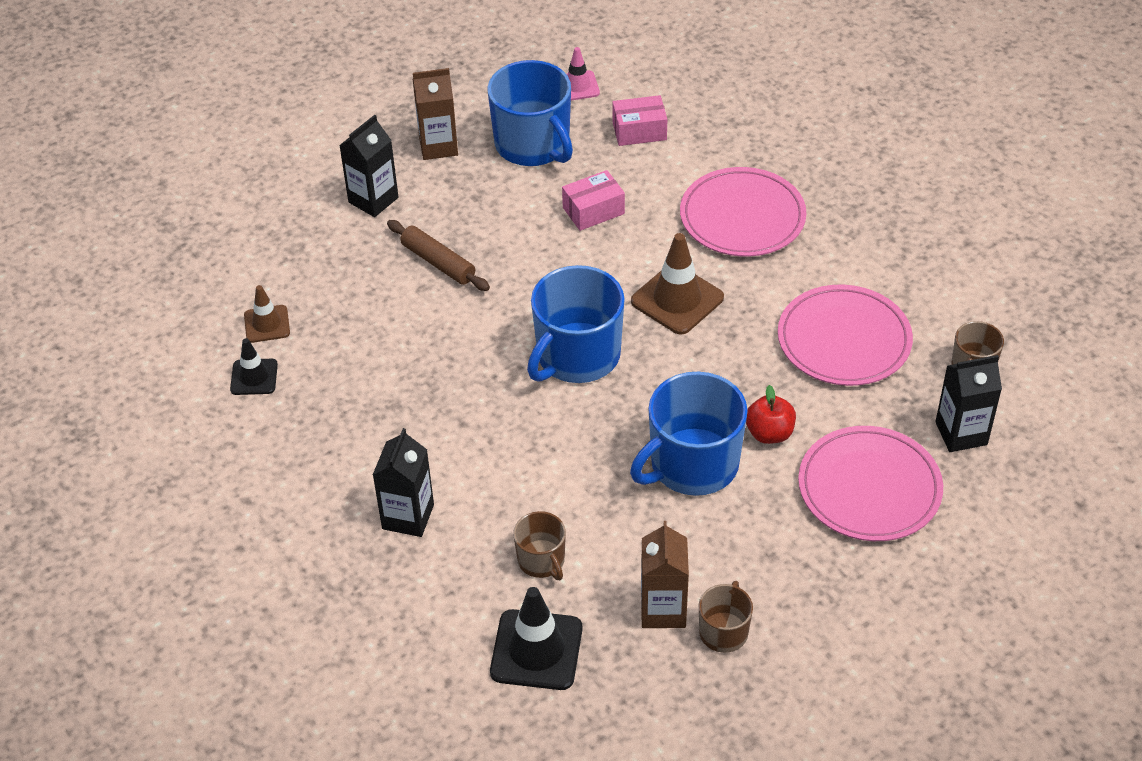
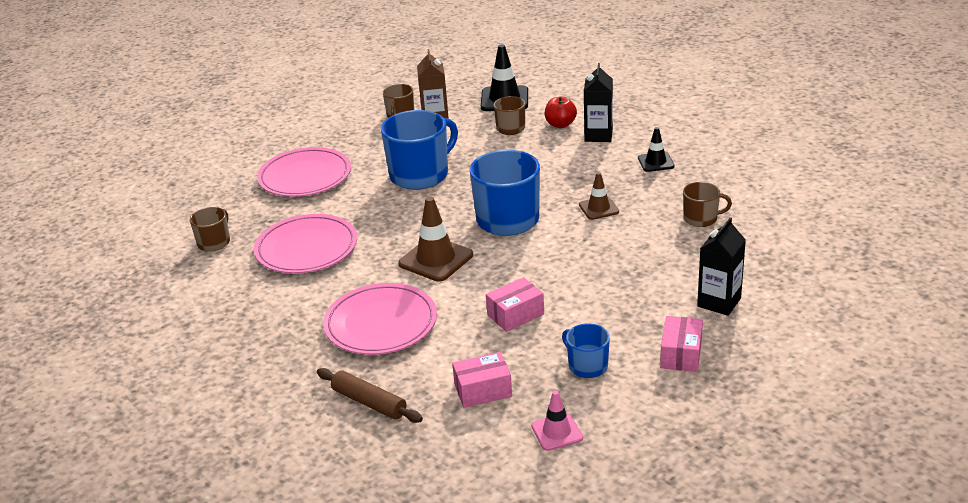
camera: 175 degrees right, 15 degrees down
black traffic cone [230,338,278,395] -> black traffic cone moved to [638,127,675,172]
brown traffic cone [244,285,290,343] -> brown traffic cone moved to [579,172,619,220]
brown rolling pin [387,220,490,291] -> brown rolling pin moved to [317,368,423,423]
brown carton [413,68,458,160] -> pink box [660,316,703,372]
blue mug [488,60,573,166] -> blue mug [562,324,610,378], size x0.52
red apple [746,385,796,444] -> red apple moved to [545,96,577,128]
black carton [935,355,1002,452] -> none
none -> brown mug [683,182,732,227]

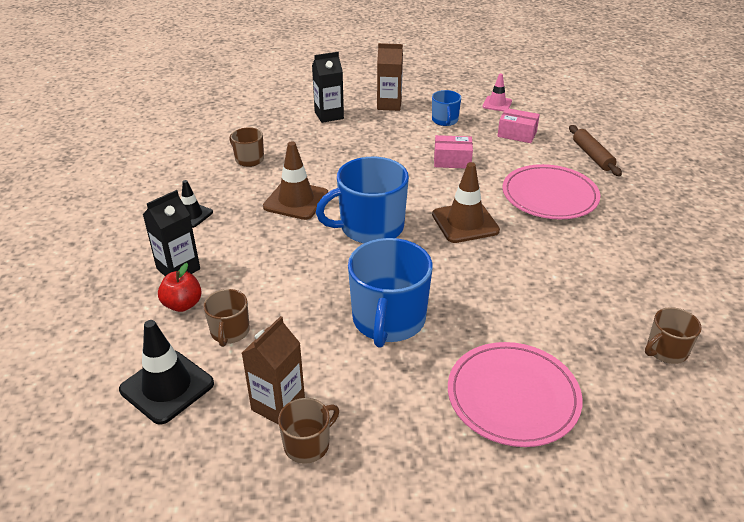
camera: 145 degrees left, 5 degrees up
pink plate [254,214,357,273] -> none
blue mug [381,110,458,190] -> blue mug turned 75 degrees counterclockwise [348,238,432,348]
brown traffic cone [579,172,619,220] -> brown traffic cone [263,141,328,220], size x1.67
pink box [660,316,703,372] -> brown carton [377,43,403,111]

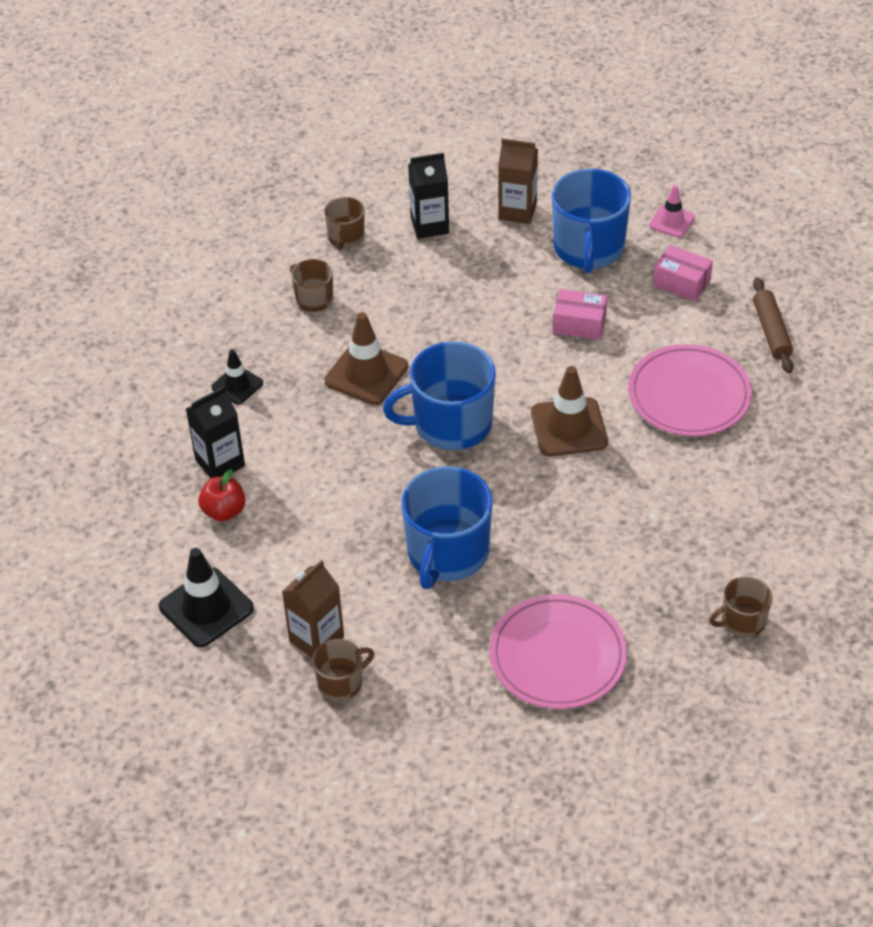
camera: 10 degrees right, 10 degrees up
brown mug [203,289,250,347] -> brown mug moved to [324,197,365,250]
blue mug [432,90,461,126] -> blue mug [552,169,631,273], size x1.92

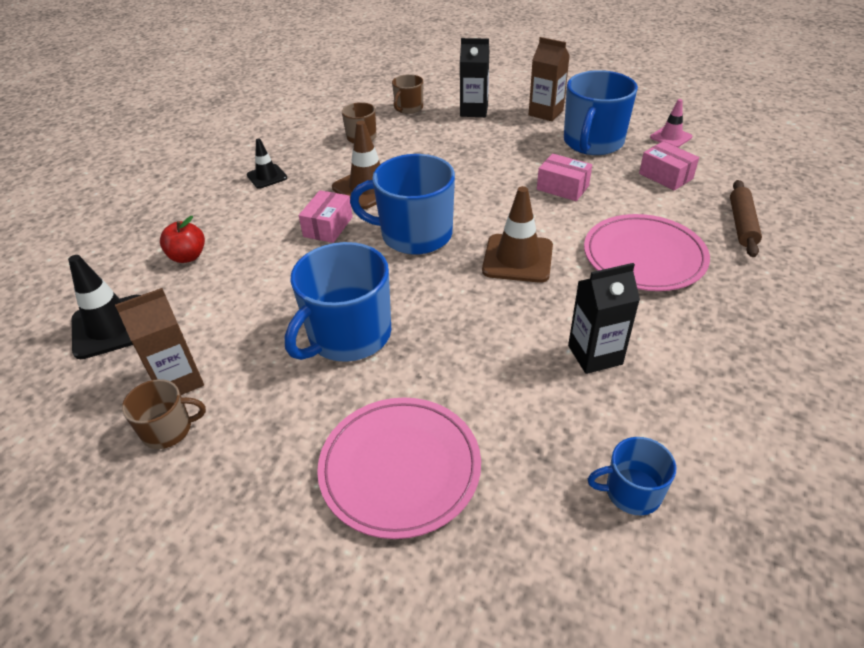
camera: 20 degrees right, 5 degrees down
black carton [186,386,245,478] -> black carton moved to [568,263,640,374]
brown mug [709,576,772,638] -> blue mug [588,437,676,516]
none -> pink box [299,190,353,243]

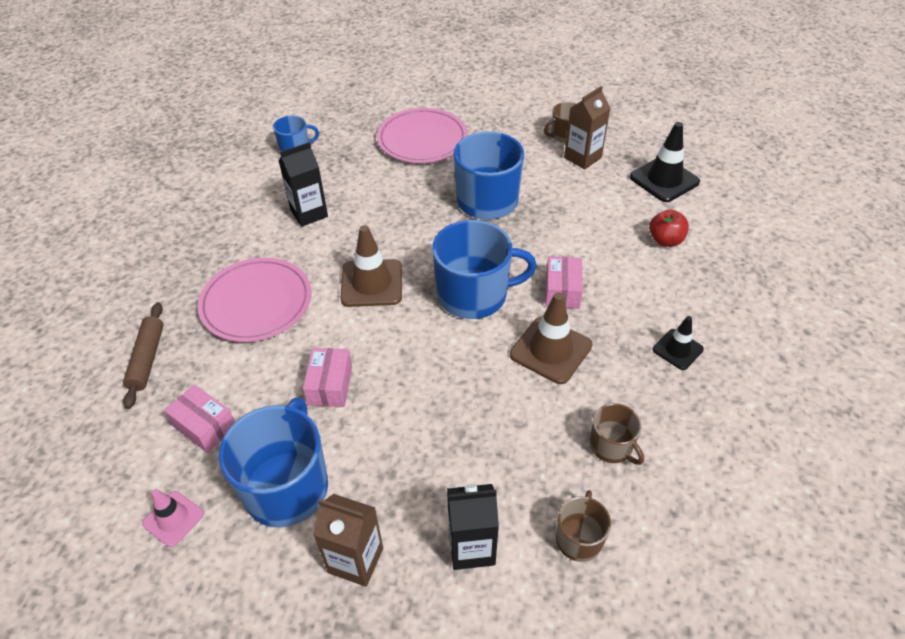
camera: 165 degrees right, 5 degrees up
pink box [537,154,592,201] -> pink box turned 75 degrees clockwise [303,348,352,407]

